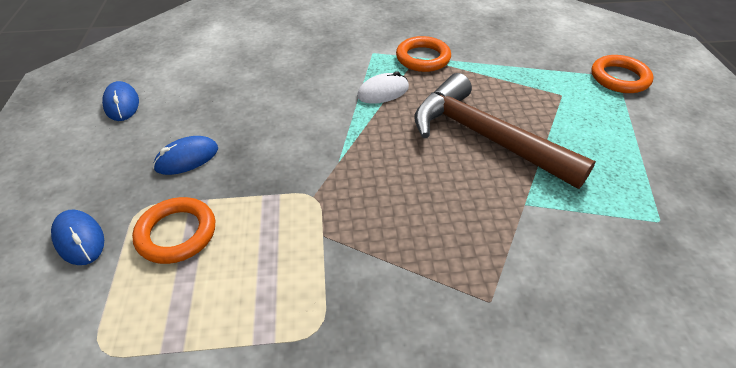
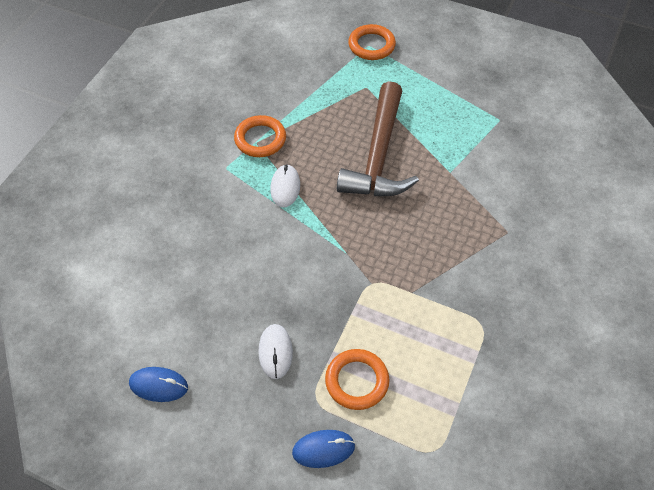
camera: 60 degrees left, 10 degrees up
blue mouse [153,136,218,175] -> white mouse [258,324,293,379]
brown hammer [414,73,596,189] -> brown hammer turned 60 degrees counterclockwise [337,81,419,196]

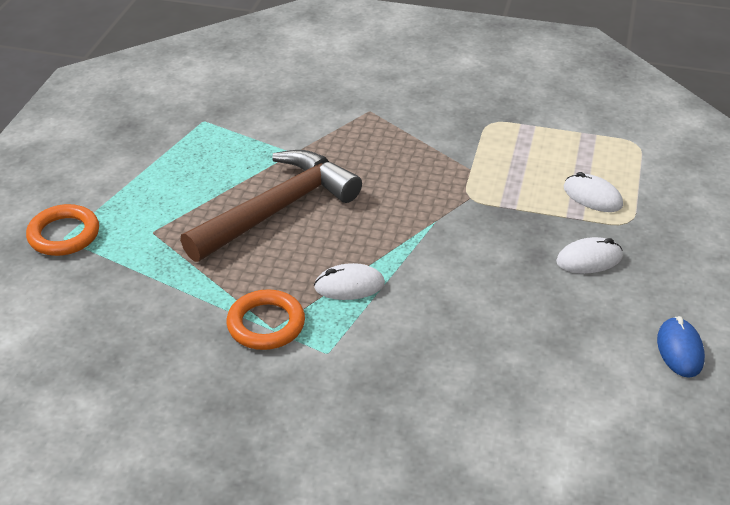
camera: 100 degrees left, 15 degrees down
blue mouse [292,430,355,468] -> none
orange ring [325,349,390,410] -> white mouse [564,172,623,212]
brown hammer [337,81,419,196] -> brown hammer turned 45 degrees counterclockwise [180,150,362,262]

